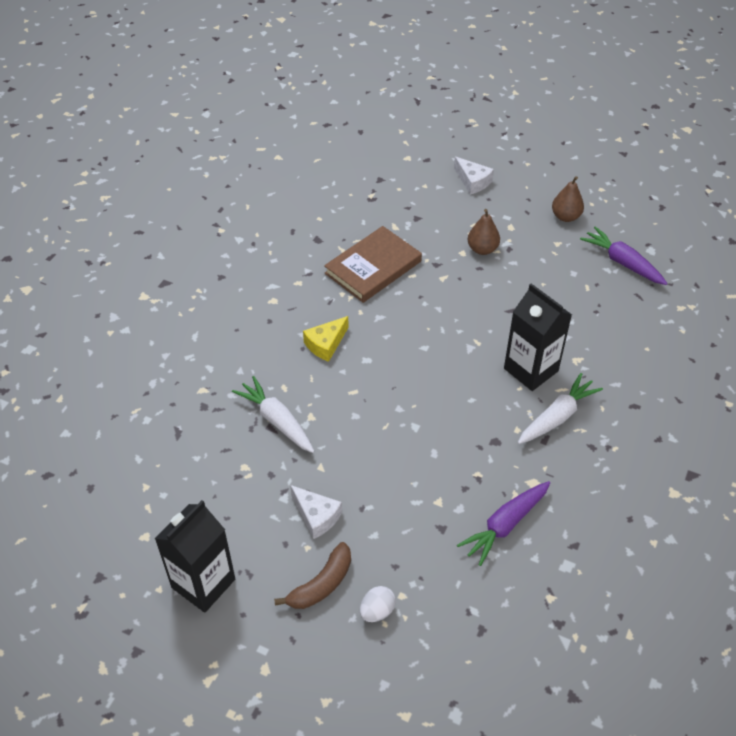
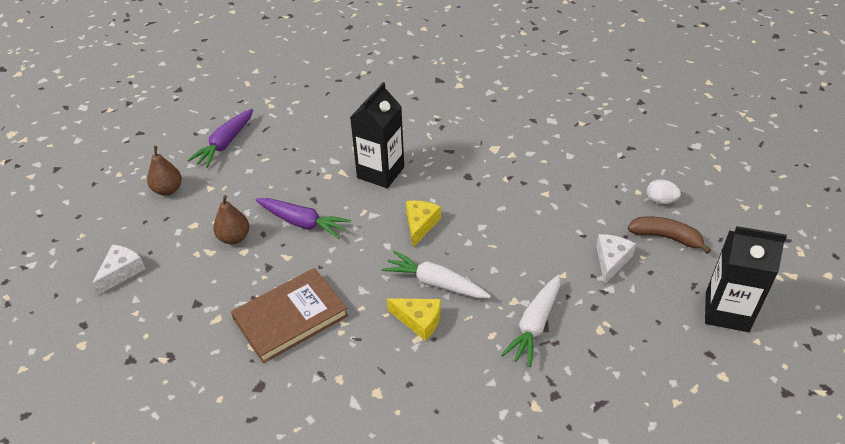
camera: 110 degrees left, 5 degrees down
brown book [324,226,422,303] -> brown book turned 60 degrees counterclockwise [231,268,348,363]
purple carrot [457,481,550,566] -> purple carrot moved to [255,198,351,239]
white carrot [518,373,603,444] -> white carrot moved to [382,251,491,298]
none -> yellow cheese [406,201,441,247]

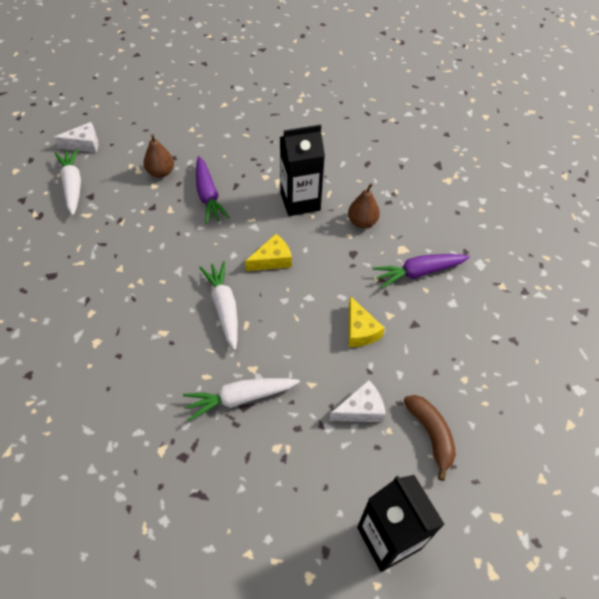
camera: 45 degrees right, 10 degrees up
brown pear [147,146,182,195] -> brown pear moved to [348,183,380,228]
purple carrot [187,109,253,168] -> purple carrot moved to [372,254,470,288]
brown book [231,268,348,363] -> none
yellow cheese [387,298,441,341] -> yellow cheese moved to [348,296,385,347]
white egg [647,179,681,204] -> none
none -> white carrot [55,148,81,215]

